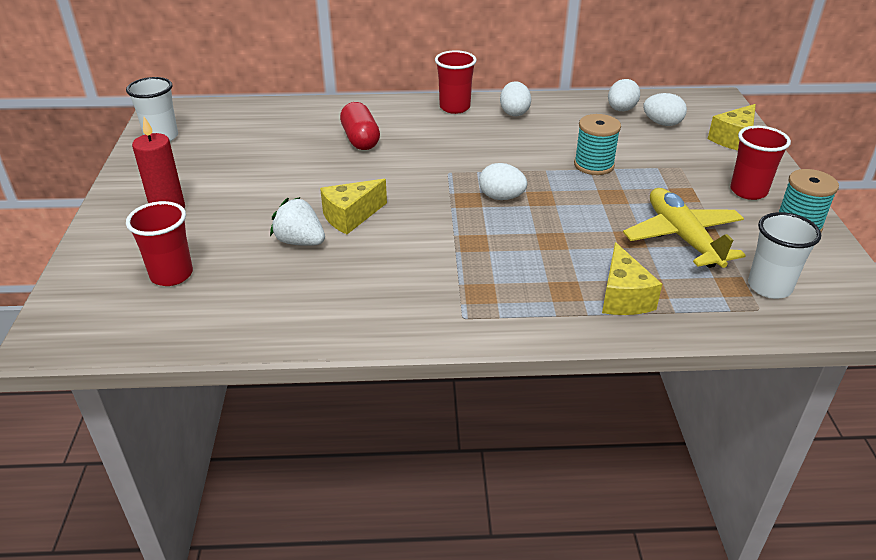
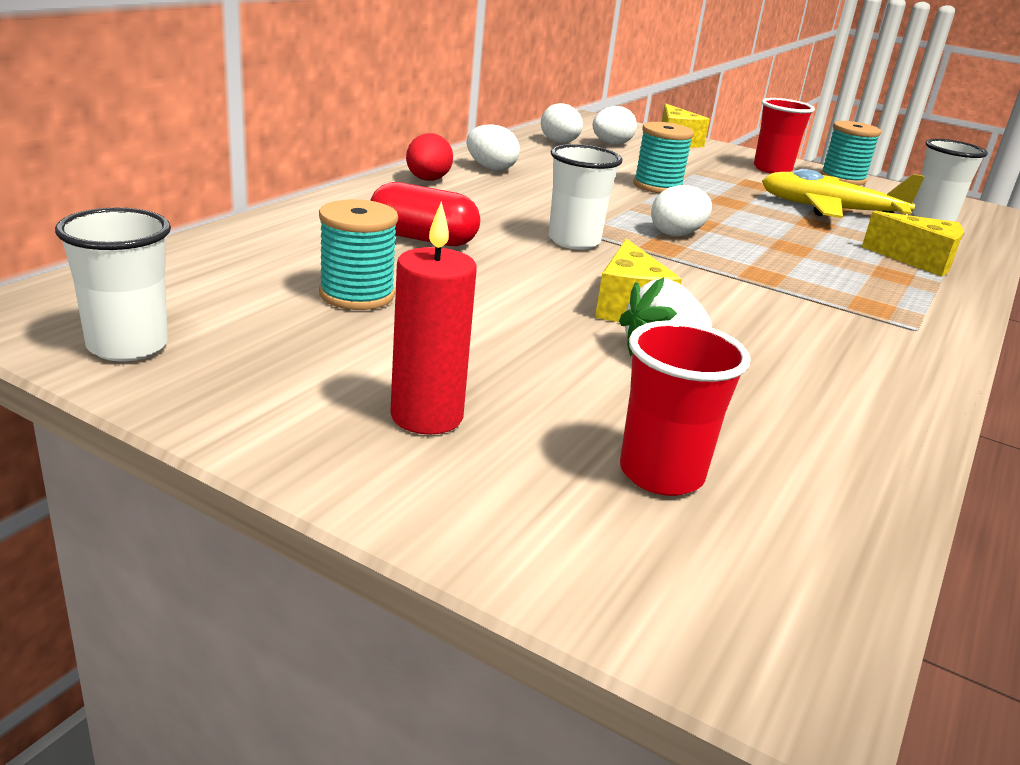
camera: 60 degrees left, 10 degrees down
red cup [435,50,477,114] -> red egg [406,133,453,181]
none -> turquoise spool [319,199,398,310]
none -> white cup [549,144,622,250]

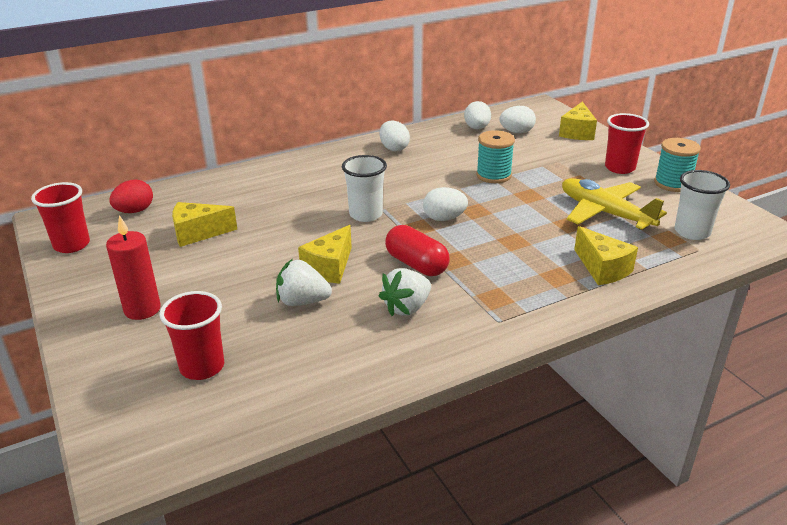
camera: 35 degrees right, 5 degrees up
white cup [55,208,171,361] -> red cup [31,182,90,253]
turquoise spool [319,199,398,310] -> yellow cheese [172,202,237,247]
red capsule [370,182,480,246] -> red capsule moved to [385,225,450,276]
red egg [406,133,453,181] -> red egg moved to [110,180,153,213]
none -> white strawberry [379,268,431,316]

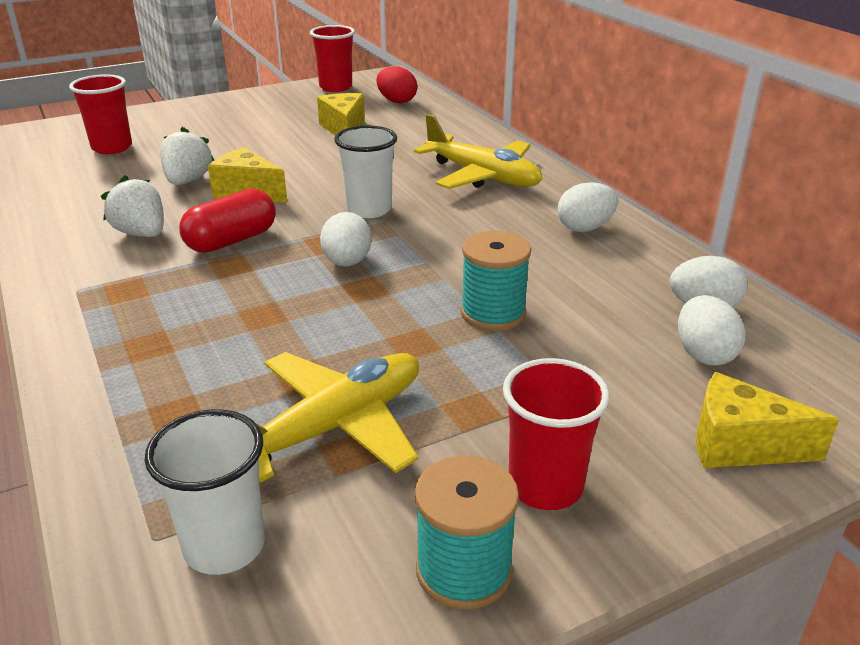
camera: 90 degrees right, 0 degrees up
red candle [106,215,161,320] -> none
yellow cheese [574,226,638,285] -> none
none -> yellow plane [414,114,542,189]

